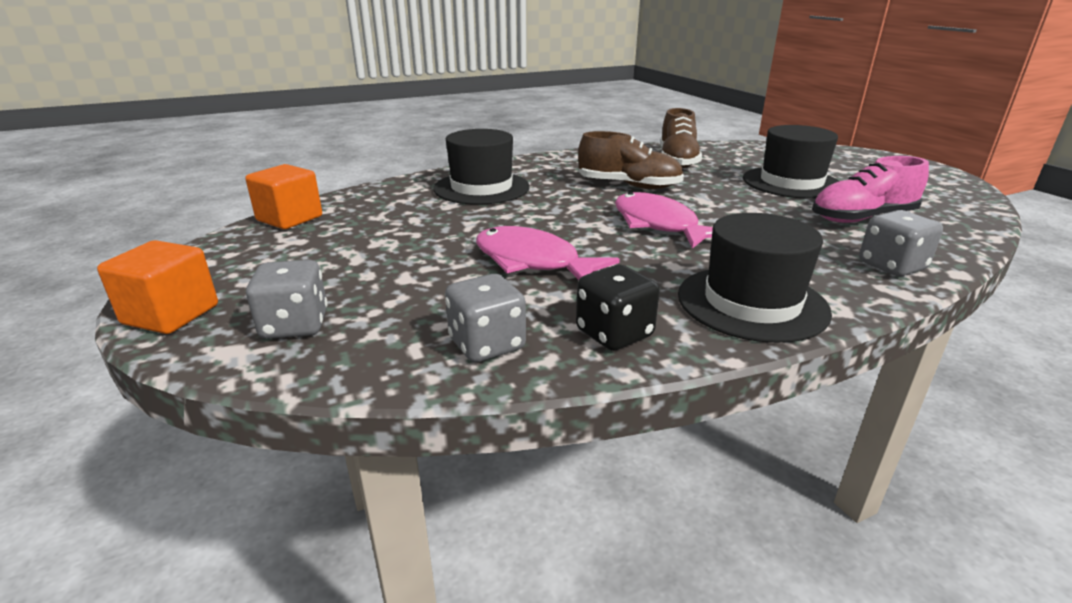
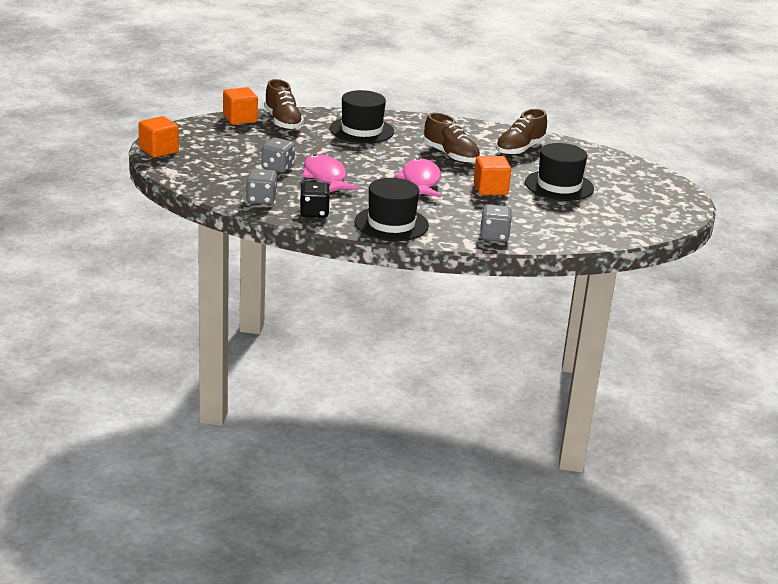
camera: 30 degrees right, 0 degrees up
grey dice [246,260,328,339] -> grey dice moved to [261,138,295,173]
pink shoe [812,156,929,223] -> none
none -> brown shoe [264,79,304,130]
none -> orange cube [473,156,511,195]

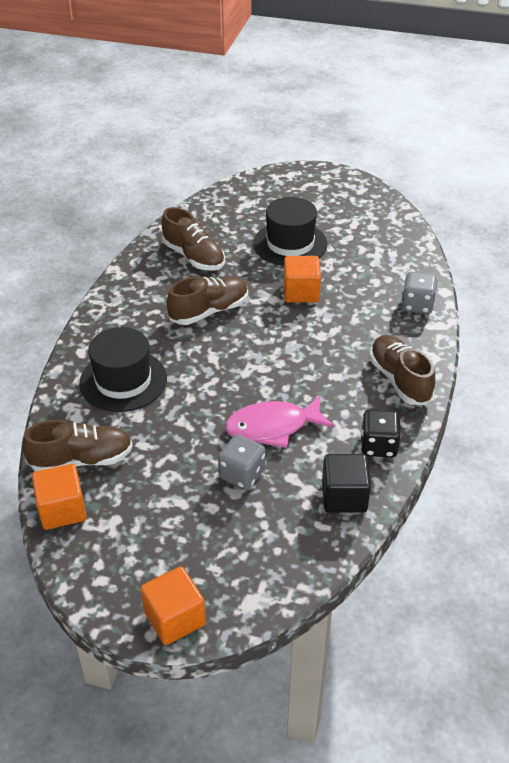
camera: 80 degrees left, 15 degrees up
grey dice [246,169,277,205] -> black cube [322,454,371,513]
black hat [354,178,429,241] -> brown shoe [369,335,435,405]
pink fish [394,158,441,198] -> none

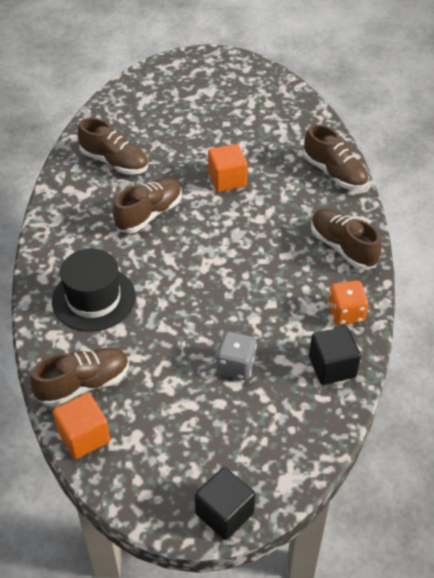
camera: 15 degrees left, 5 degrees up
orange cube [141,567,206,645] -> black cube [195,467,255,540]
pink fish [225,395,334,448] -> none
black hat [253,197,328,266] -> none
black dice [361,409,401,458] -> orange dice [328,280,369,325]
grey dice [402,272,438,314] -> brown shoe [303,124,368,190]

